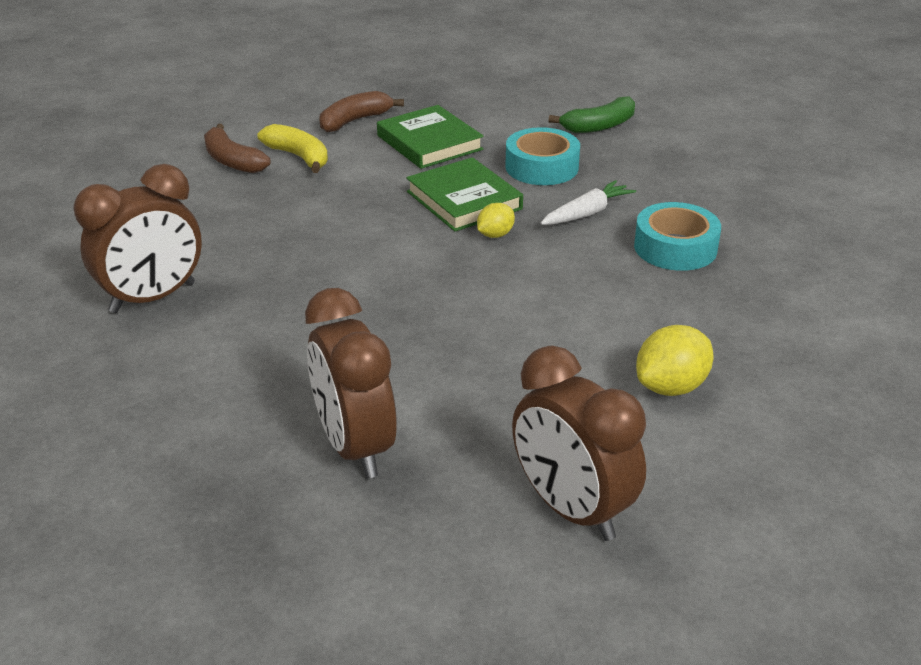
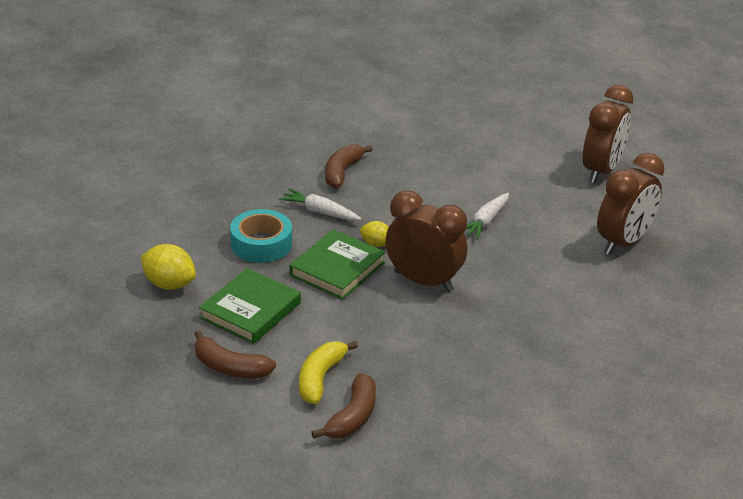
camera: 115 degrees left, 0 degrees up
brown clock [74,164,202,313] -> brown clock moved to [385,190,467,292]
green banana [548,96,635,133] -> none
turquoise tape [634,202,721,271] -> brown banana [325,144,373,188]
yellow lemon [636,325,714,396] -> yellow lemon moved to [141,244,196,290]
none -> white carrot [466,193,509,240]

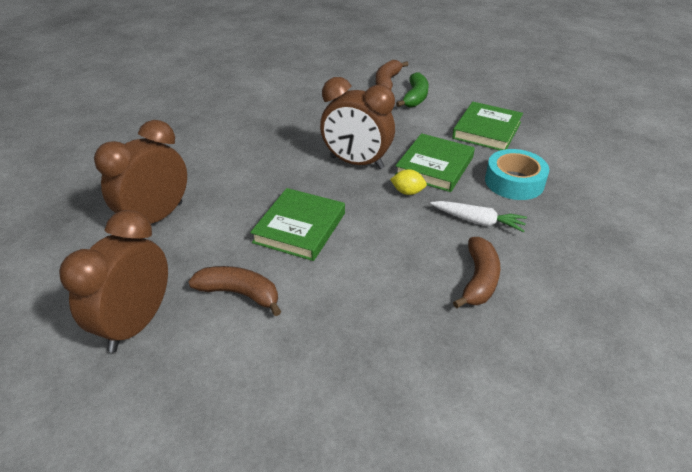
camera: 175 degrees right, 5 degrees up
yellow lemon [141,244,196,290] -> none
brown banana [194,330,276,378] -> brown banana moved to [188,266,281,316]
yellow banana [299,341,358,404] -> green banana [396,72,429,107]
white carrot [466,193,509,240] -> green book [250,188,345,261]

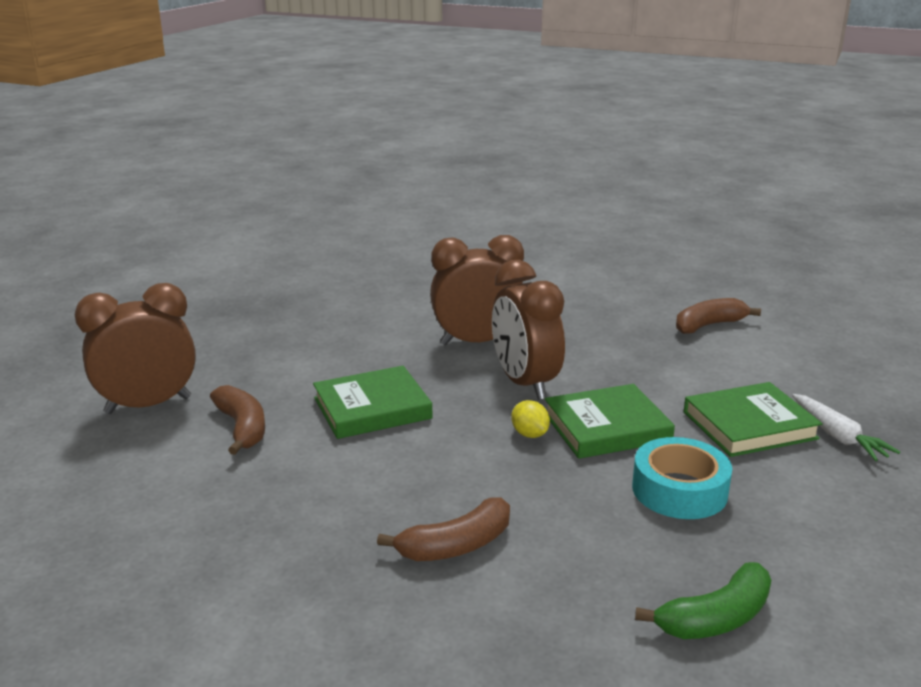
camera: 45 degrees right, 15 degrees down
brown clock [94,120,187,224] -> brown clock moved to [430,235,524,345]
green banana [396,72,429,107] -> green banana moved to [635,562,771,639]
white carrot [430,201,527,232] -> white carrot moved to [792,394,900,461]

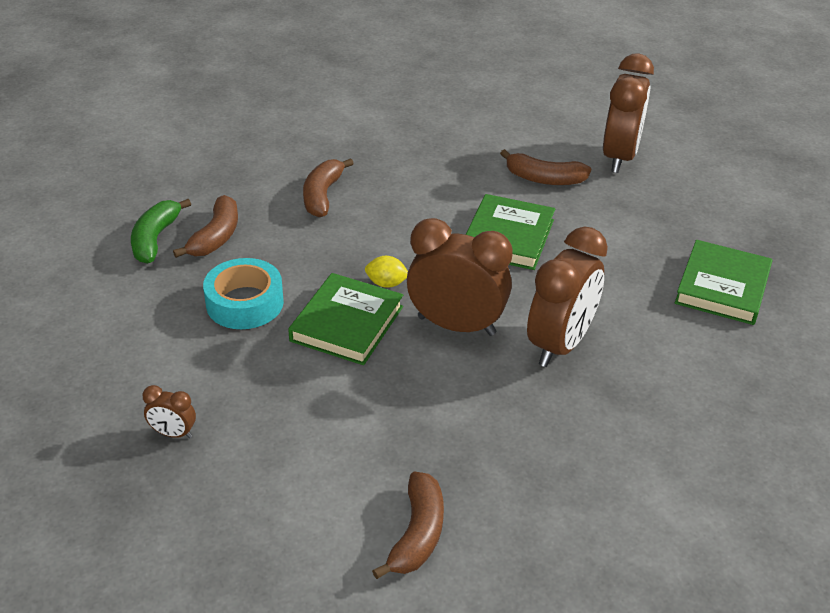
camera: 130 degrees right, 15 degrees up
green book [684,382,823,457] -> green book moved to [675,240,772,325]
white carrot [792,394,900,461] -> brown clock [143,385,196,438]
none -> brown banana [173,195,238,258]

